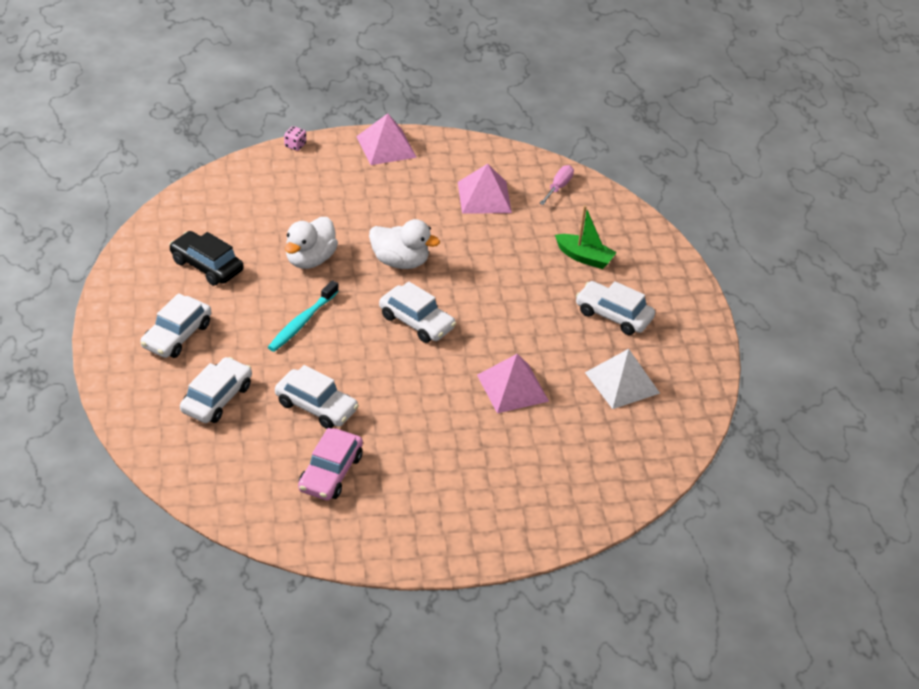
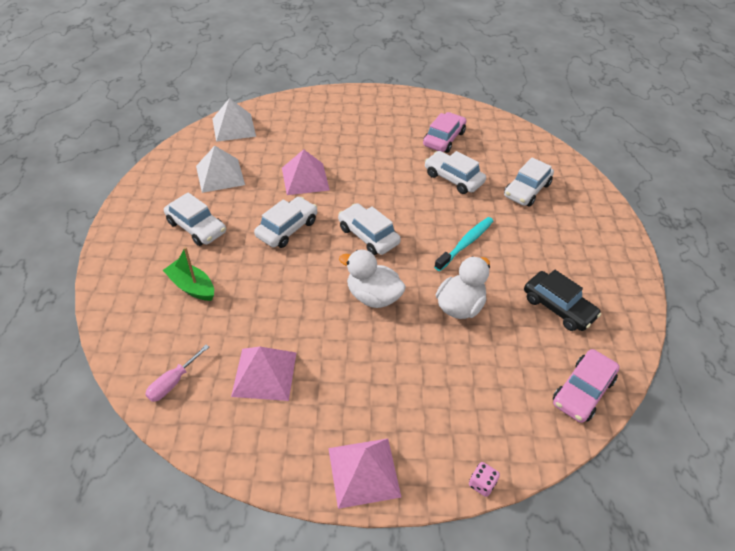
camera: 170 degrees left, 5 degrees up
white car [141,293,211,358] -> white car moved to [254,197,317,248]
none -> white pyramid [213,98,256,142]
none -> pink car [553,349,620,423]

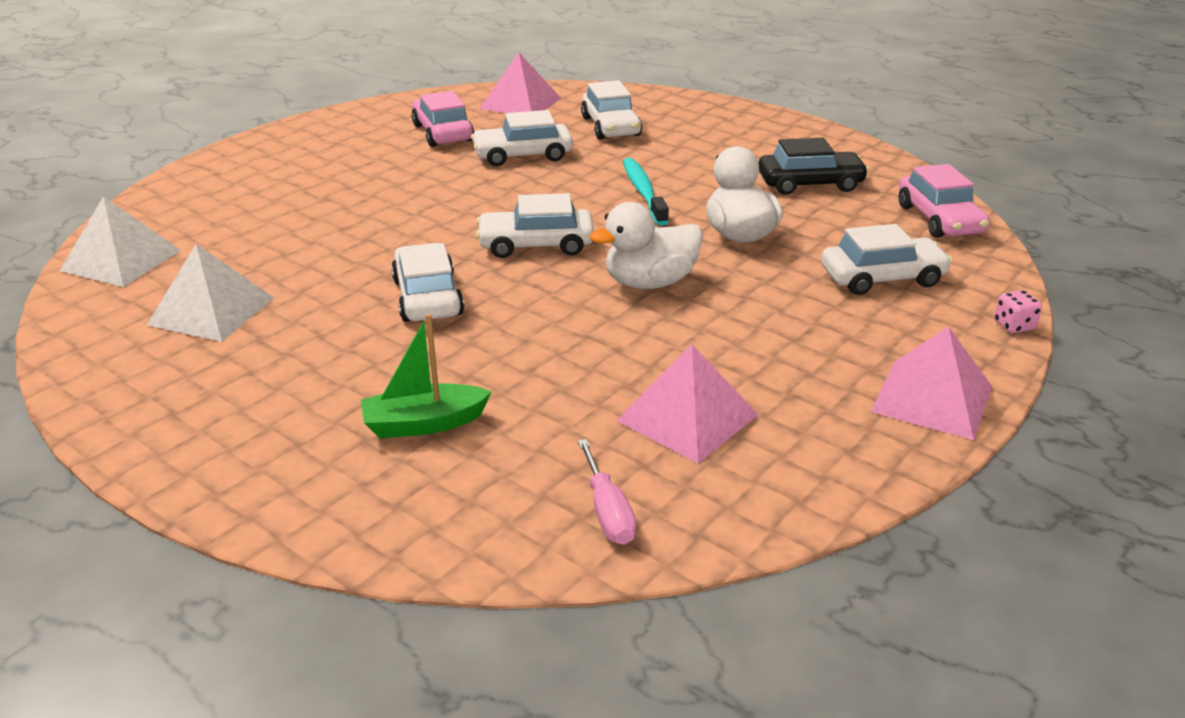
camera: 50 degrees left, 15 degrees down
white car [164,193,226,246] -> white car moved to [821,224,952,295]
pink pyramid [282,149,330,195] -> pink pyramid moved to [479,52,561,113]

